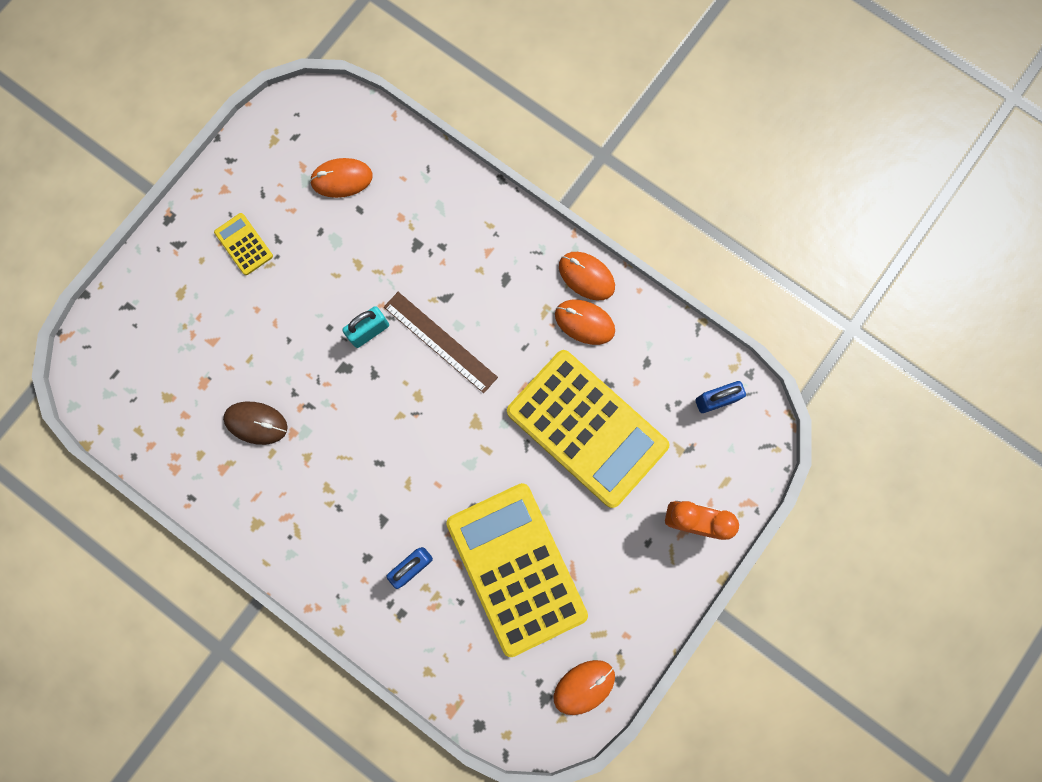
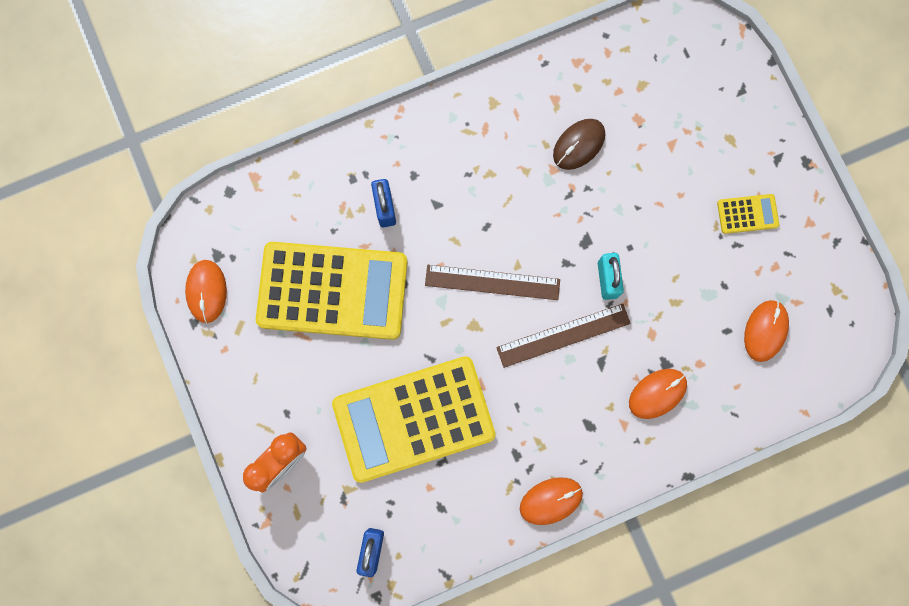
camera: 120 degrees right, 0 degrees up
orange mouse [555,300,615,345] -> orange mouse moved to [629,369,687,419]
none -> brown ruler [425,265,560,300]

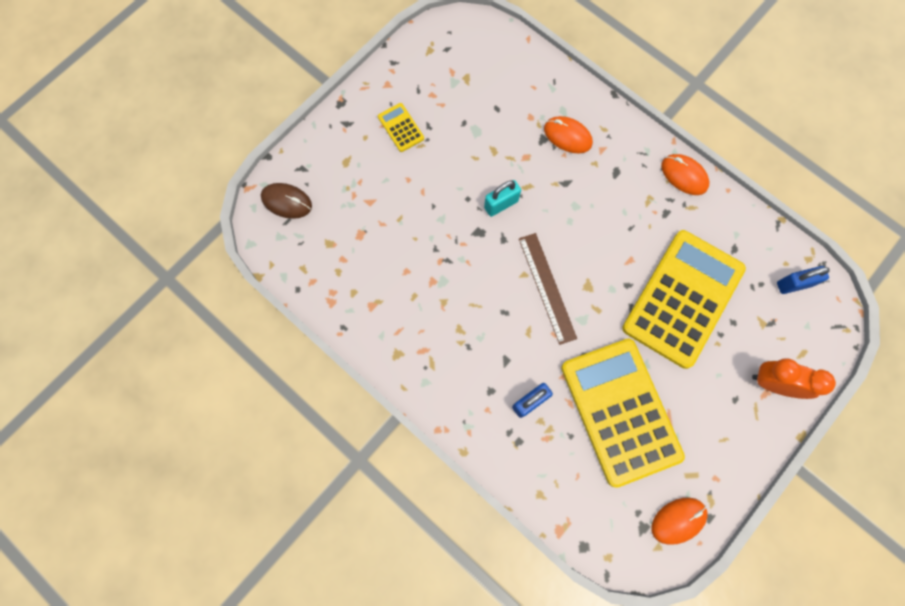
camera: 115 degrees left, 5 degrees down
yellow calculator [332,356,495,483] -> yellow calculator turned 105 degrees counterclockwise [622,230,746,369]
brown ruler [496,304,631,368] -> none
brown mouse [553,119,605,170] -> brown mouse moved to [261,183,312,219]
orange mouse [744,300,789,362] -> none

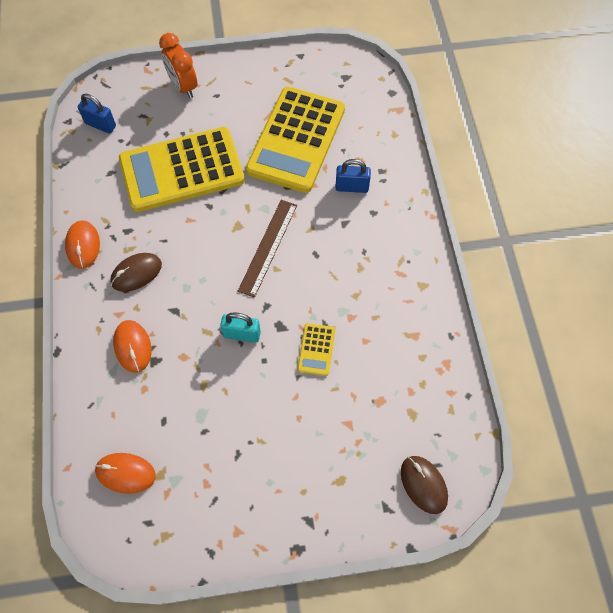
camera: 140 degrees left, 10 degrees down
yellow calculator [378,103,424,152] -> yellow calculator moved to [298,323,335,376]
orange mouse [652,498,707,545] -> orange mouse moved to [95,453,156,494]
none -> brown mouse [110,253,162,292]

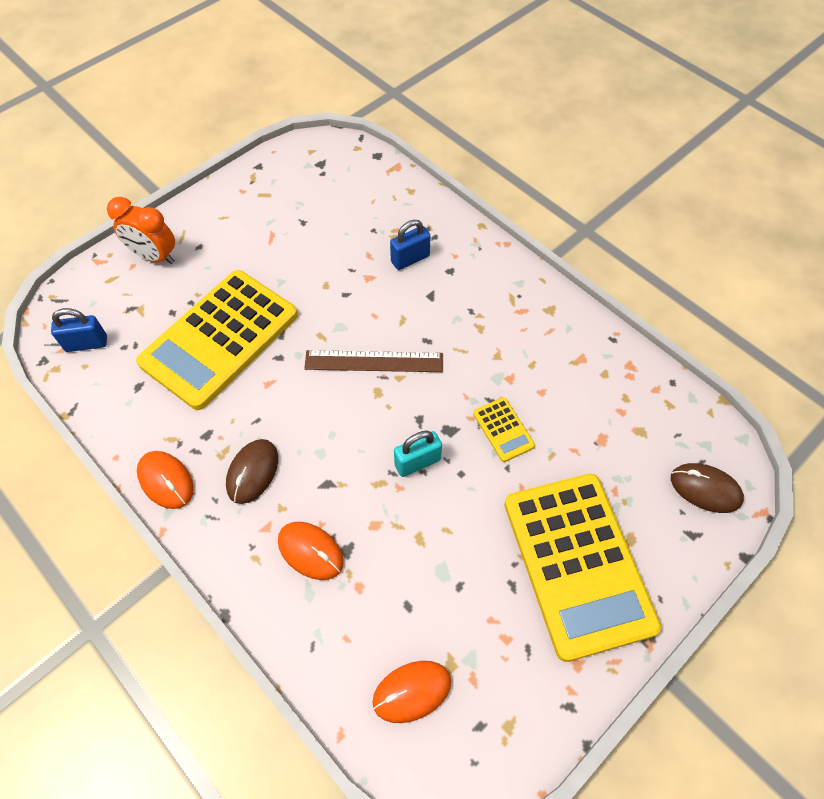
camera: 35 degrees left, 5 degrees down
brown ruler [238,200,297,298] -> brown ruler turned 75 degrees counterclockwise [304,350,443,372]
yellow calculator [246,87,345,193] -> yellow calculator moved to [504,474,661,662]

